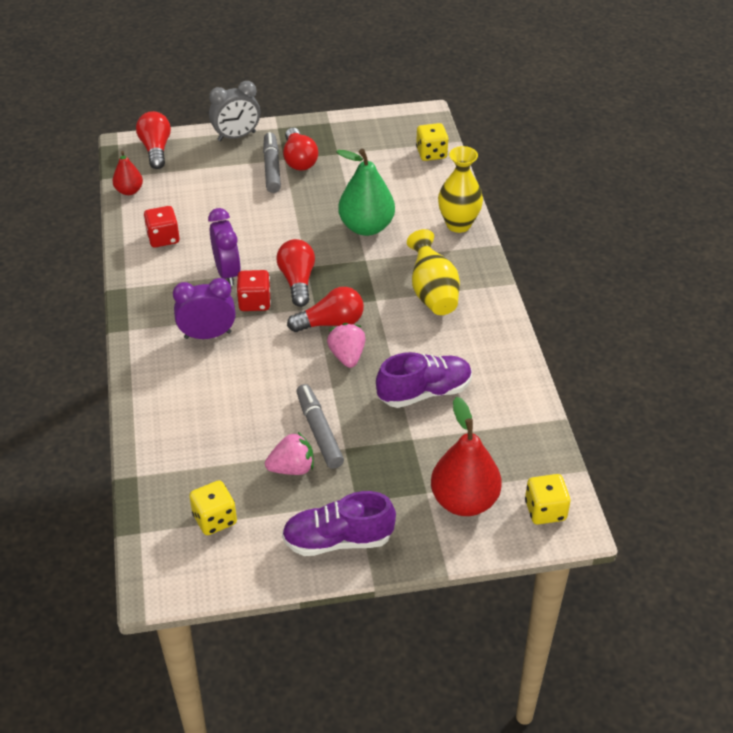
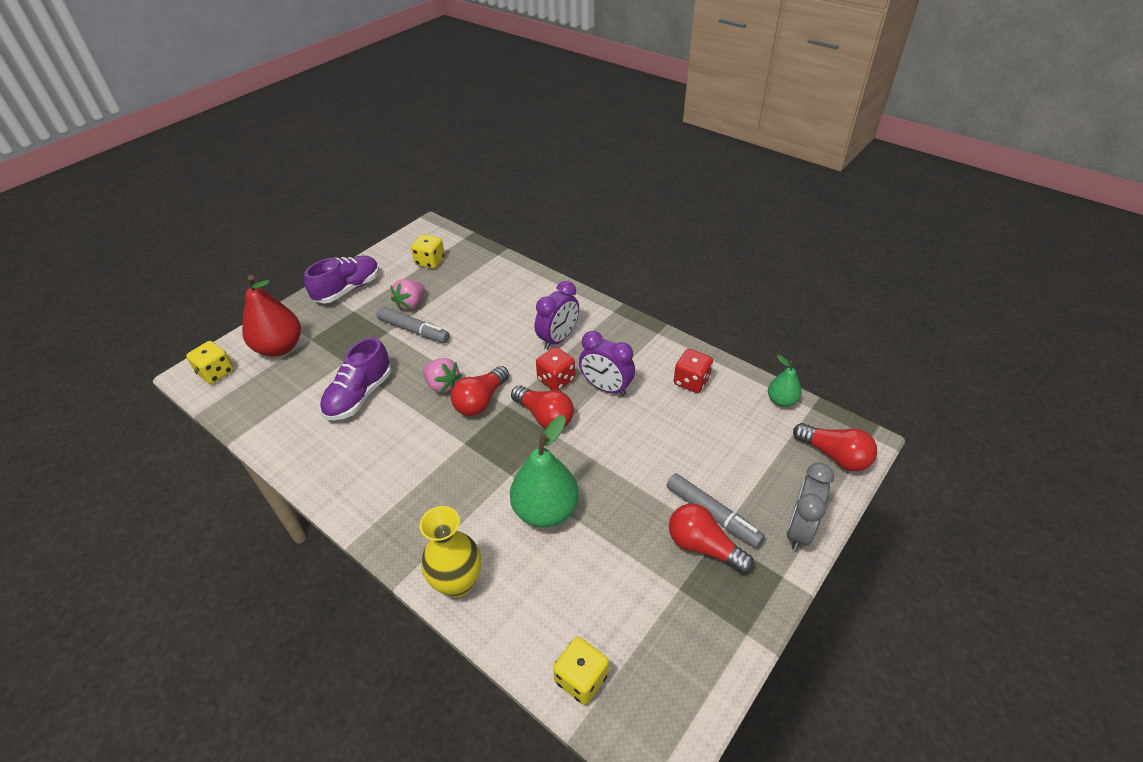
camera: 140 degrees right, 0 degrees up
red pear [112,151,143,195] -> green pear [768,355,802,407]
yellow vase [407,229,460,315] -> none

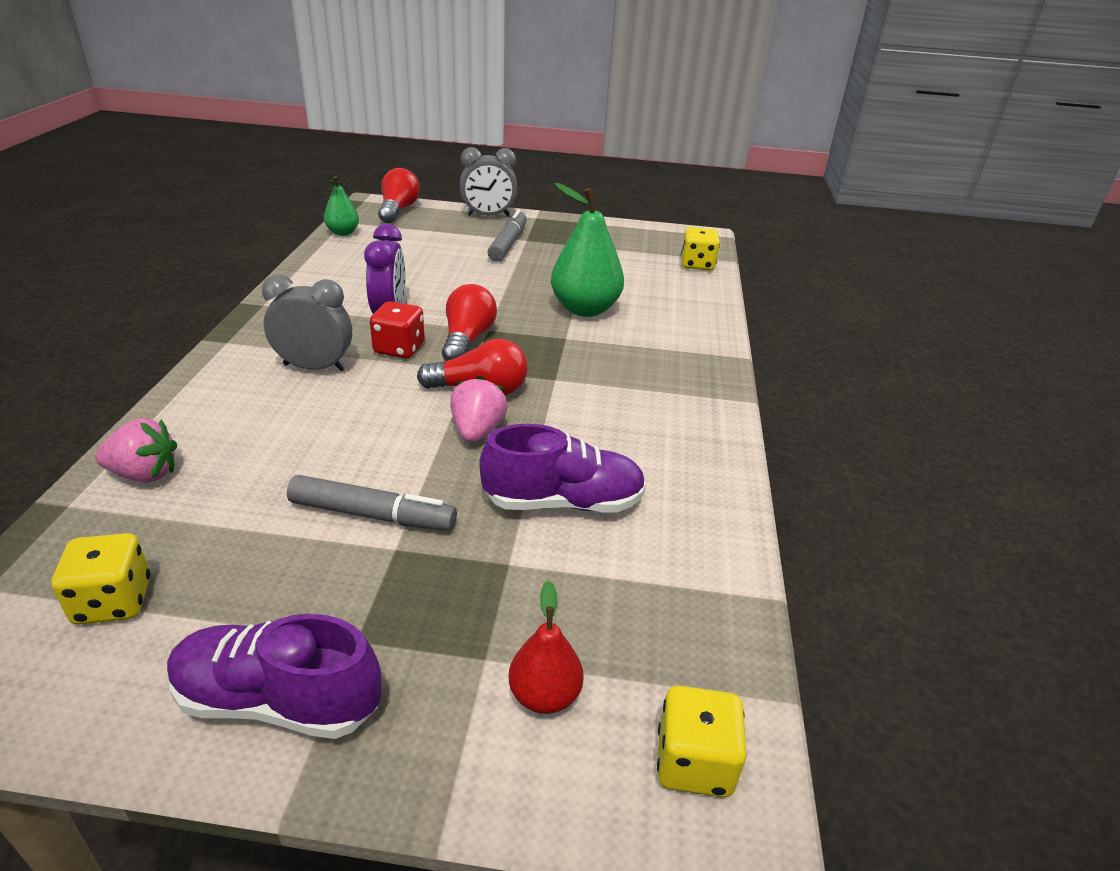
camera: 125 degrees left, 10 degrees down
red pear [242,275,301,357] -> red pear [509,581,584,714], size x0.55
grey marker [376,306,450,343] -> grey marker turned 105 degrees clockwise [287,475,457,531]
pink strawberry [391,279,425,310] -> pink strawberry moved to [95,418,177,483]
yellow vase [419,506,481,598] -> none
purple clock [535,281,579,350] -> grey clock [262,274,352,372]
red light bulb [669,504,754,574] -> none
red dice [674,349,713,393] -> none

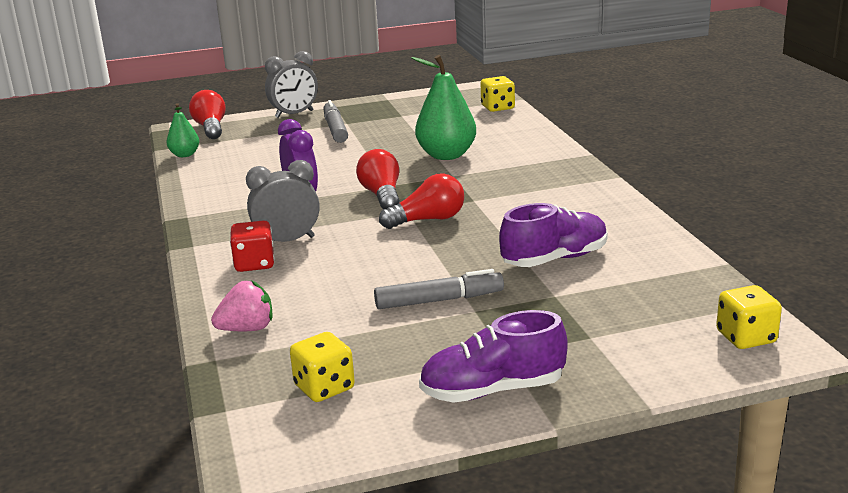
camera: 20 degrees left, 10 degrees down
red dice [370,301,425,359] -> red dice moved to [230,220,274,272]
pink strawberry [450,376,508,442] -> none
red pear [509,581,584,714] -> none

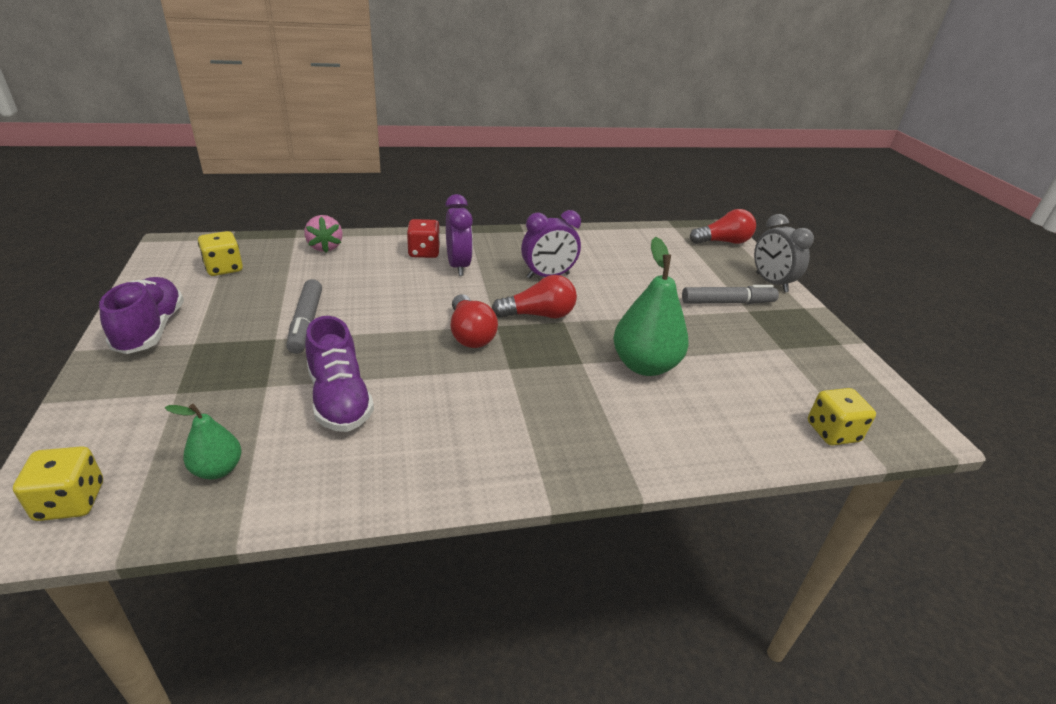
camera: 90 degrees right, 10 degrees up
green pear [166,103,199,157] -> green pear moved to [165,404,241,479]
grey clock [246,160,320,242] -> purple clock [445,194,473,276]

